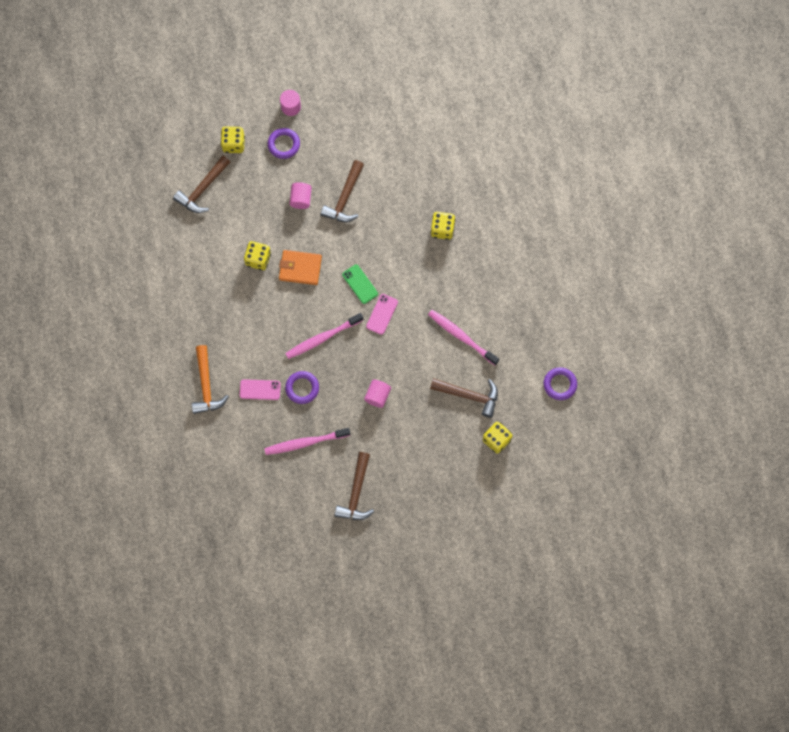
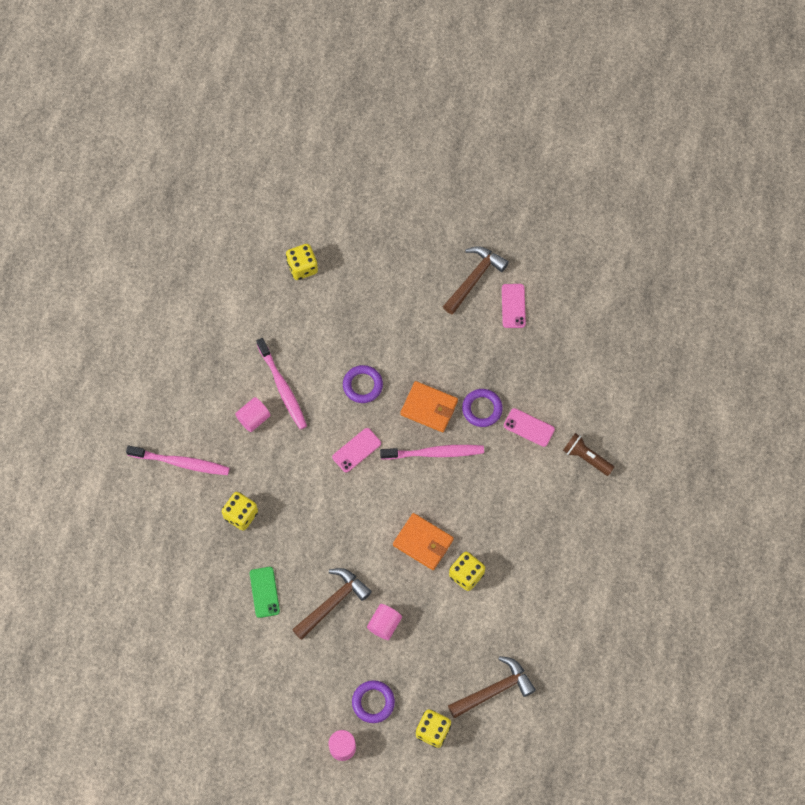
camera: 155 degrees left, 5 degrees down
orange hammer [192,345,229,414] -> brown flashlight [563,433,614,476]
pink toothbrush [264,428,350,455] -> pink toothbrush moved to [126,446,230,475]
green phone [342,264,378,304] -> green phone moved to [250,567,280,618]
pink cylinder [364,380,391,408] -> pink cylinder moved to [235,397,271,432]
brown hammer [430,378,498,418] -> none
purple ring [543,367,577,400] -> purple ring moved to [343,365,383,403]
none -> orange wallet [400,381,458,432]
none -> pink phone [502,284,526,328]

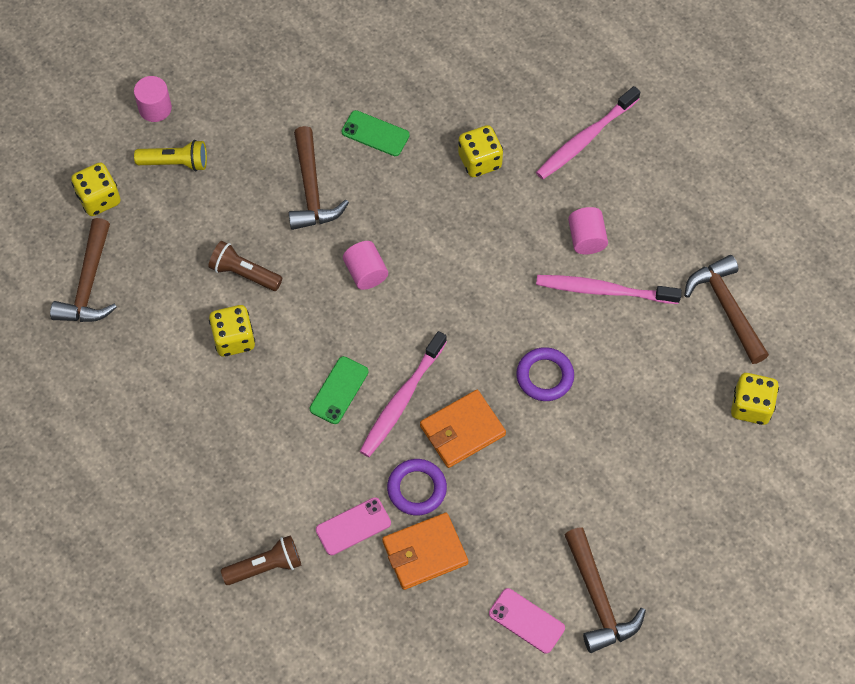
camera: 125 degrees right, 5 degrees down
pink phone [332,428,381,473] -> none
purple ring [352,680,395,723] -> yellow flashlight [134,140,207,171]
pink cylinder [367,604,402,640] -> pink cylinder moved to [343,241,388,290]
orange wallet [393,513,454,570] -> orange wallet moved to [382,513,468,590]
none -> brown flashlight [208,241,282,291]
none -> green phone [310,356,369,424]
none -> brown hammer [684,255,769,364]

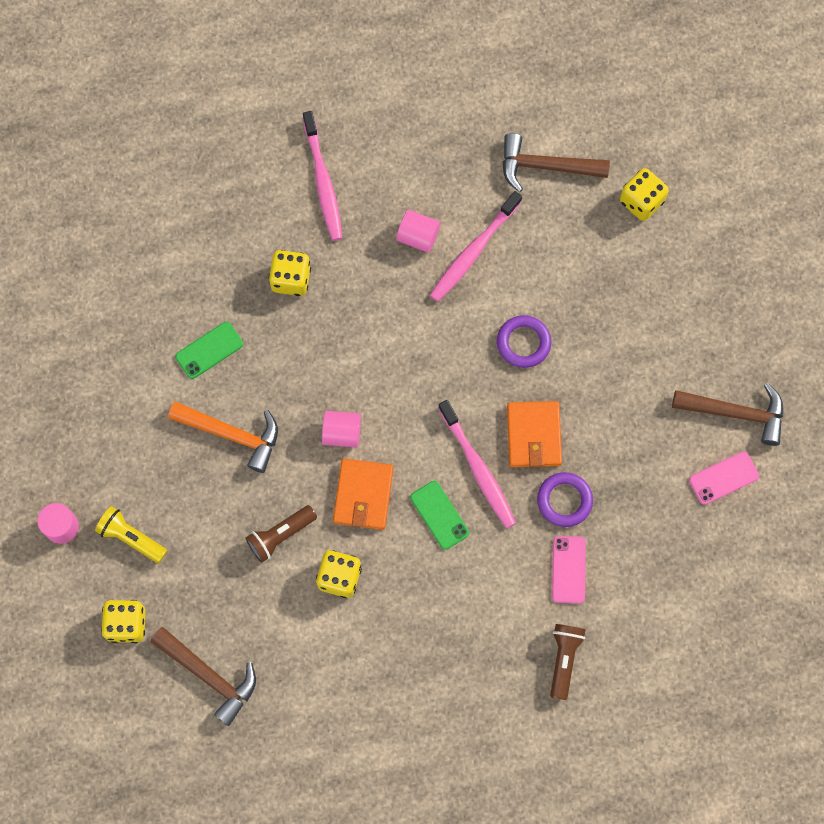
camera: 60 degrees left, 10 degrees up
yellow flashlight [134,140,207,171] -> yellow flashlight turned 90 degrees counterclockwise [95,506,167,563]
brown hammer [289,126,349,230] -> orange hammer [168,402,278,473]
orange wallet [382,513,468,590] -> orange wallet moved to [333,459,394,530]

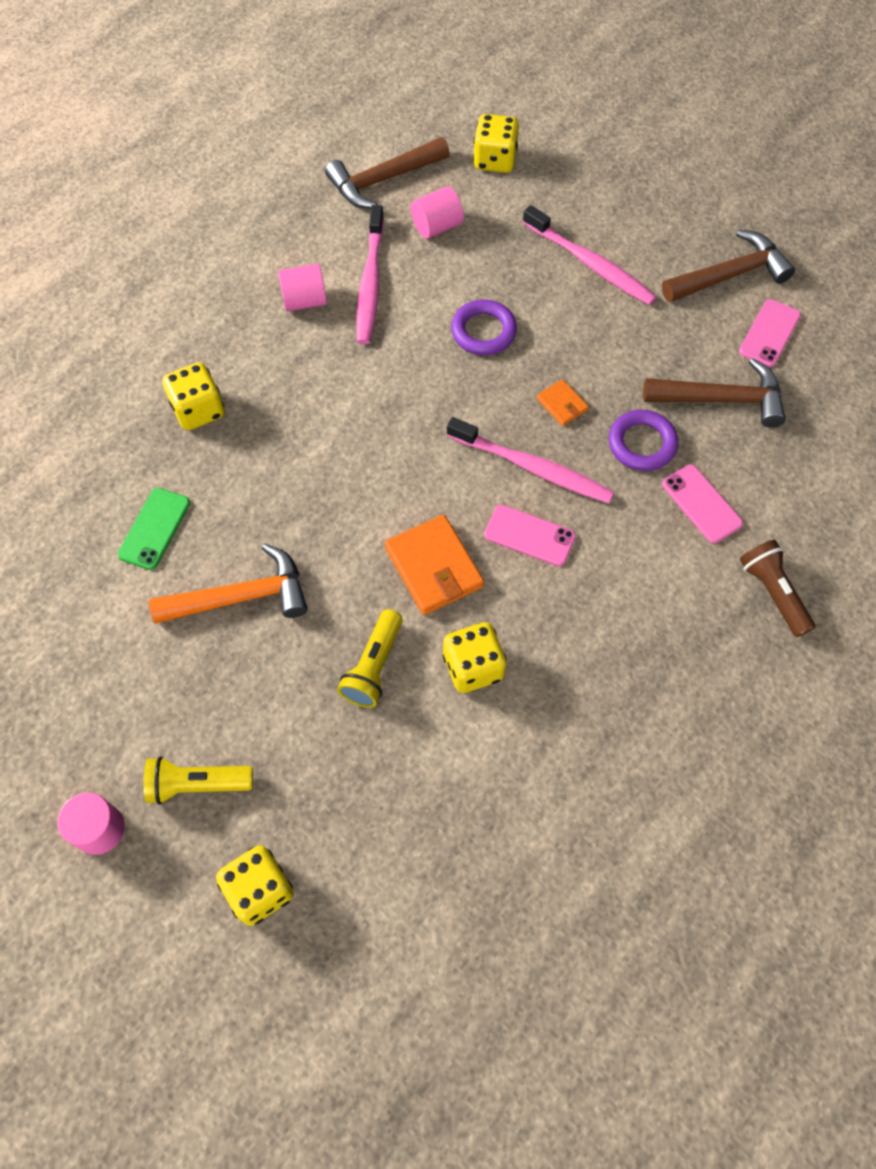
camera: 35 degrees left, 10 degrees down
brown hammer [151,627,256,726] -> brown hammer moved to [643,358,786,428]
brown flashlight [245,505,317,563] -> yellow flashlight [337,609,402,708]
pink toothbrush [303,111,343,241] -> pink toothbrush moved to [523,205,657,305]
pink cylinder [322,411,361,448] -> pink cylinder moved to [411,186,464,239]
green phone [410,481,469,550] -> pink phone [484,505,576,566]
orange wallet [507,401,562,467] -> orange wallet [537,379,589,426], size x0.52

